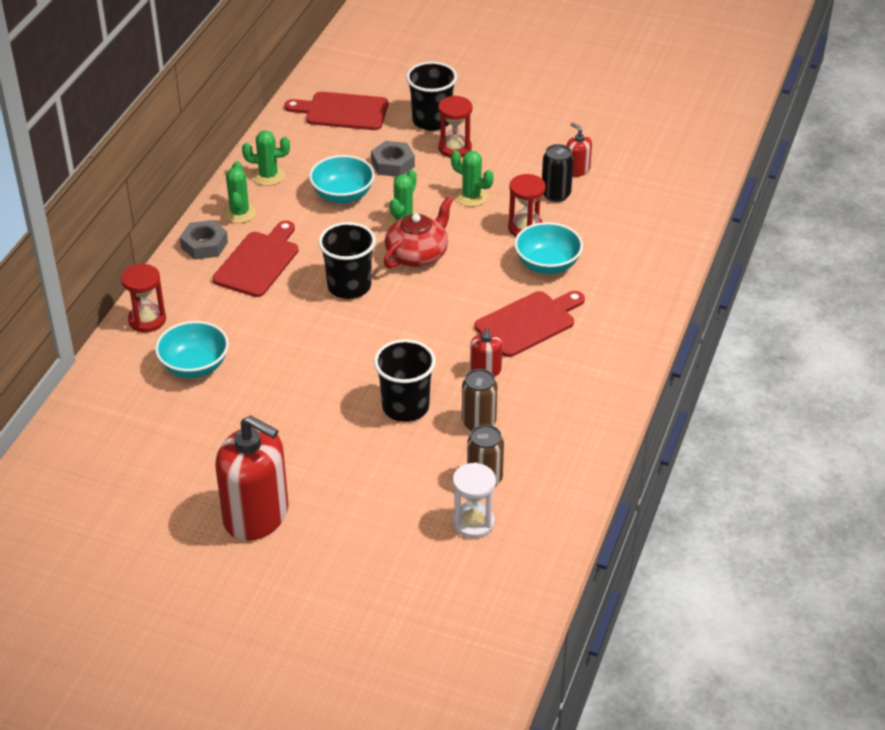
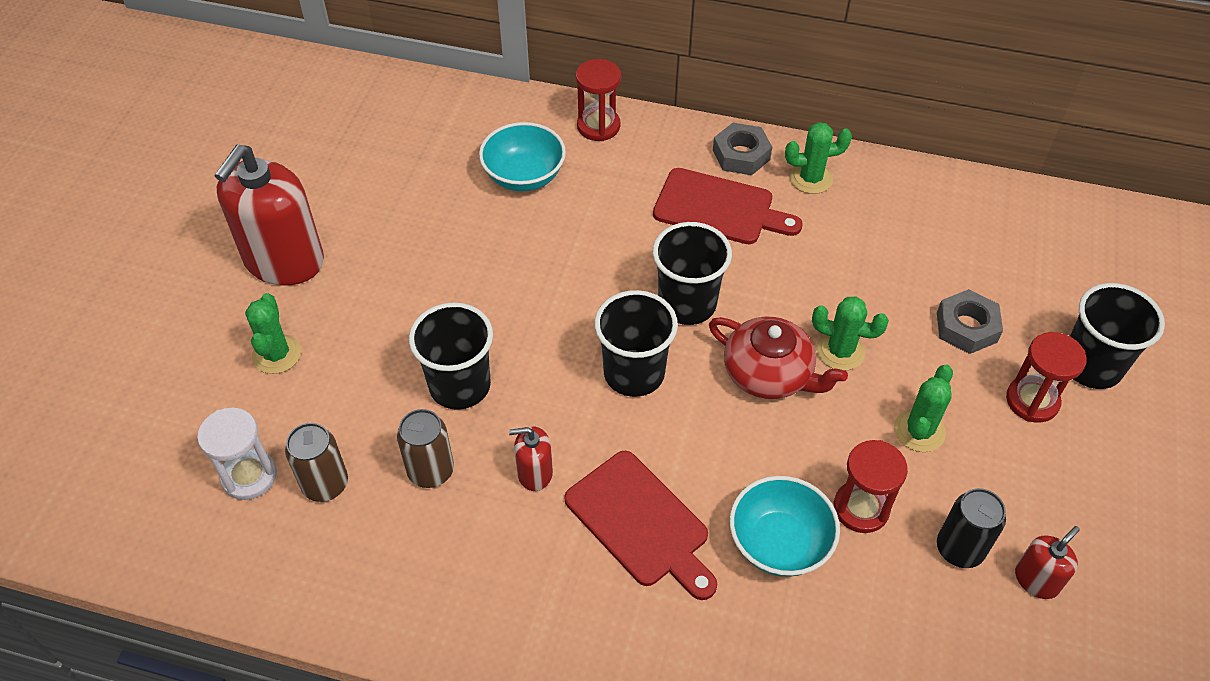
camera: 85 degrees right, 10 degrees up
green cactus [242,130,290,186] -> green cactus moved to [245,293,301,374]
red cutting board [284,92,388,130] -> none
turquoise bowl [309,155,375,204] -> none
none -> black cup [594,290,678,397]

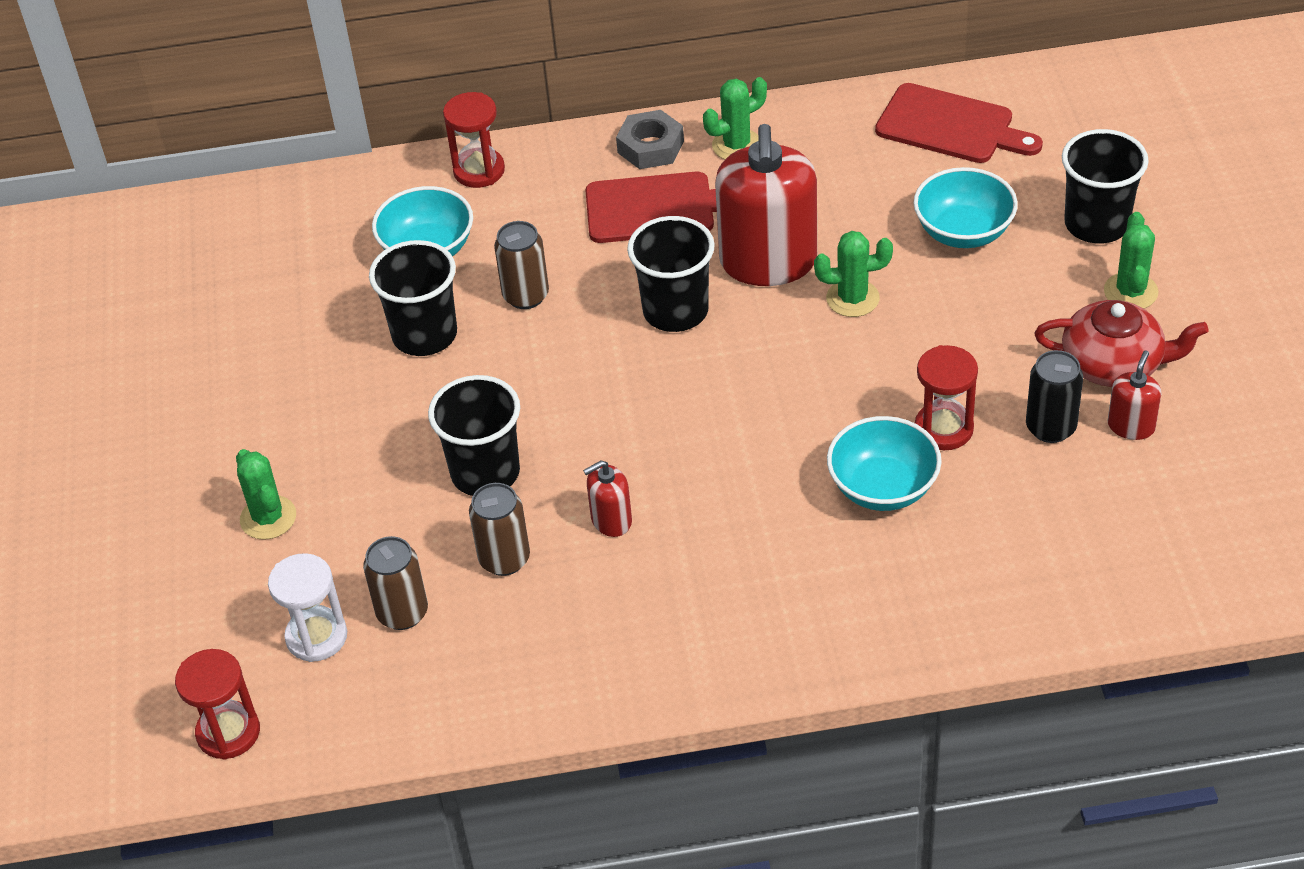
camera: 20 degrees left, 5 degrees down
red soap dispenser [214,145,324,286] -> red soap dispenser moved to [715,124,817,286]
red cutting board [564,451,717,600] -> red cutting board moved to [875,83,1043,163]
black cup [594,290,678,397] -> black cup moved to [369,240,457,356]
red teapot [709,317,848,399] -> red teapot moved to [1034,300,1209,387]
green cactus [894,365,953,452] -> green cactus moved to [1104,212,1159,309]
grey nut [937,289,1003,354] -> turquoise bowl [913,167,1018,248]
red hourglass [1006,332,1087,423] -> red hourglass moved to [175,649,260,760]
none -> brown can [494,221,549,309]

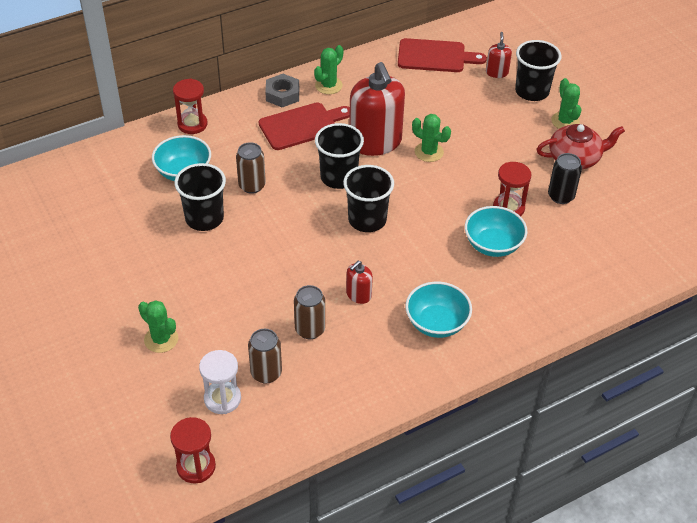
camera: 25 degrees left, 0 degrees up
black cup [428,375,520,496] -> black cup moved to [343,165,394,232]
green cactus [814,231,893,317] -> green cactus turned 60 degrees clockwise [412,114,451,162]
turquoise bowl [913,167,1018,248] -> turquoise bowl moved to [405,282,472,338]
red soap dispenser [1107,351,1161,440] -> red soap dispenser moved to [486,32,512,78]

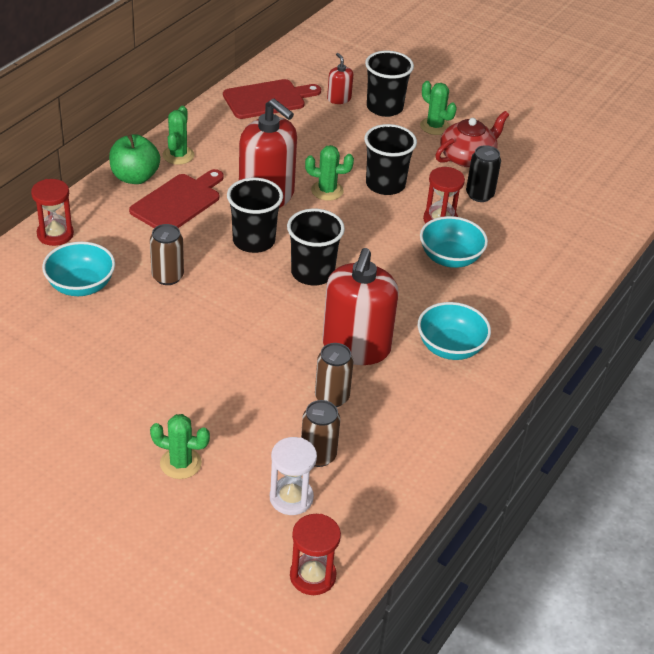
camera: 30 degrees left, 5 degrees down
black cup [174,163,226,231] -> black cup moved to [364,124,417,195]
grey nut [265,74,299,107] -> green apple [109,134,160,184]
red soap dispenser [346,261,373,304] -> red soap dispenser [322,248,399,365], size x2.20

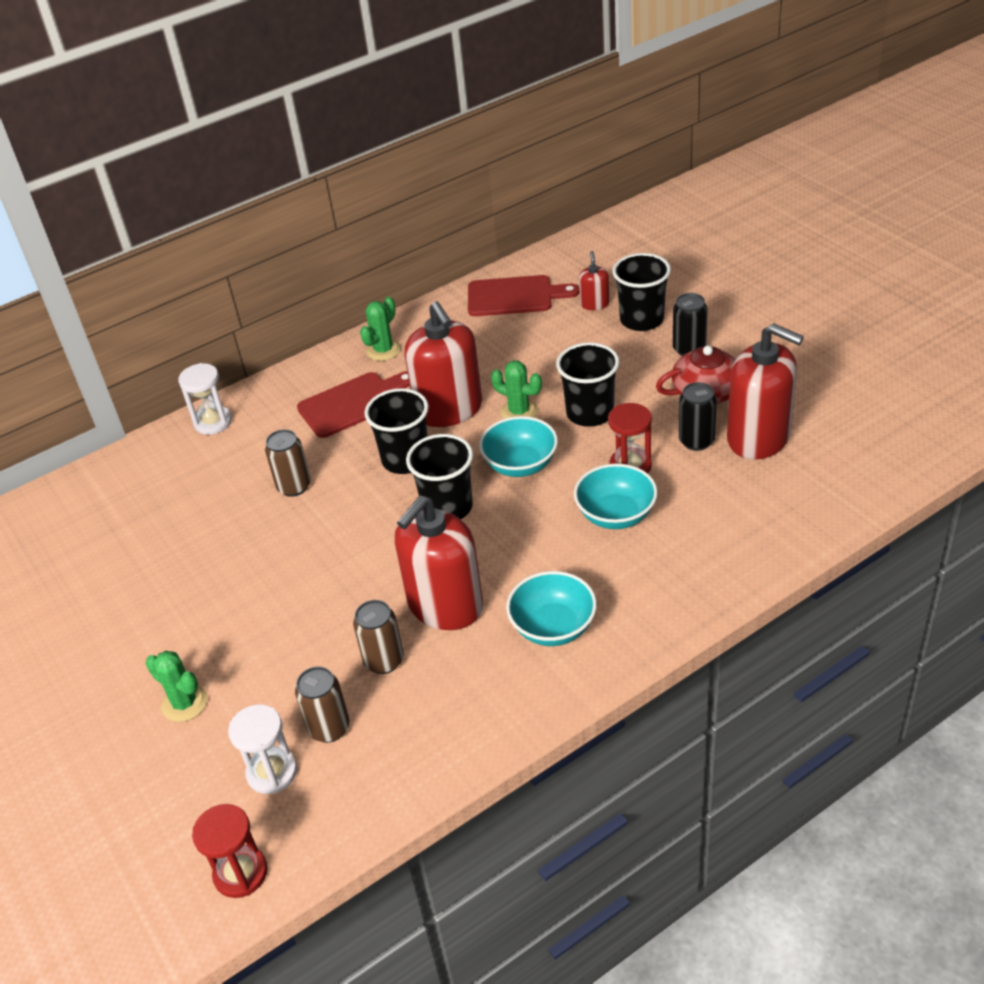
camera: 30 degrees right, 0 degrees up
red hourglass [31,179,74,246] -> white hourglass [178,363,232,435]
turquoise bowl [42,242,115,296] -> turquoise bowl moved to [479,416,558,477]
green apple [109,134,160,184] -> none
green cactus [420,81,457,135] -> black can [673,293,707,356]
none -> red soap dispenser [727,323,804,460]

